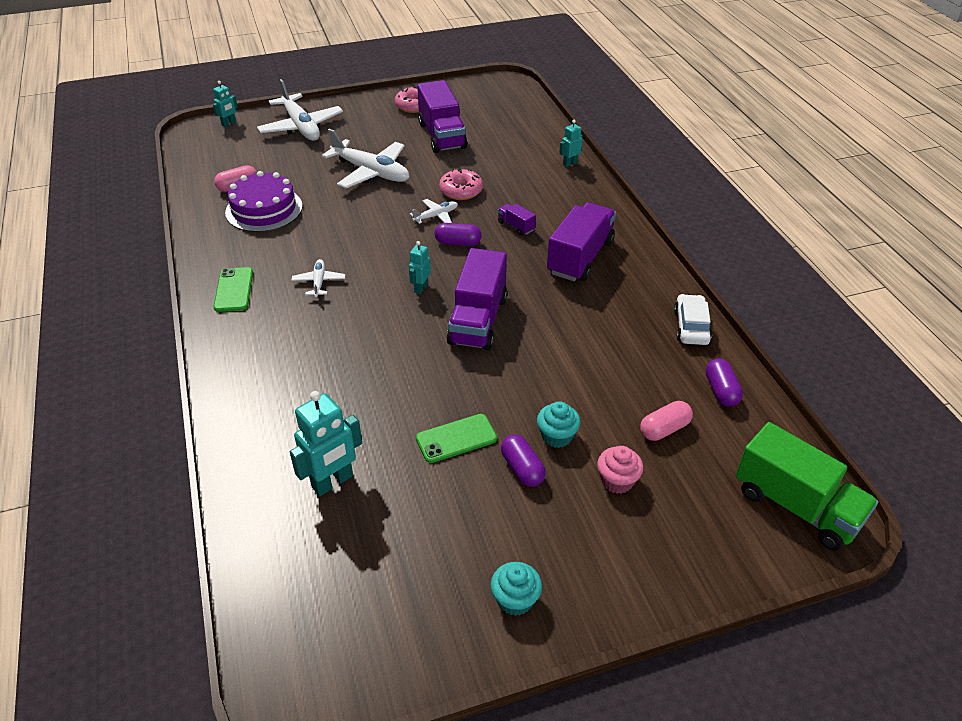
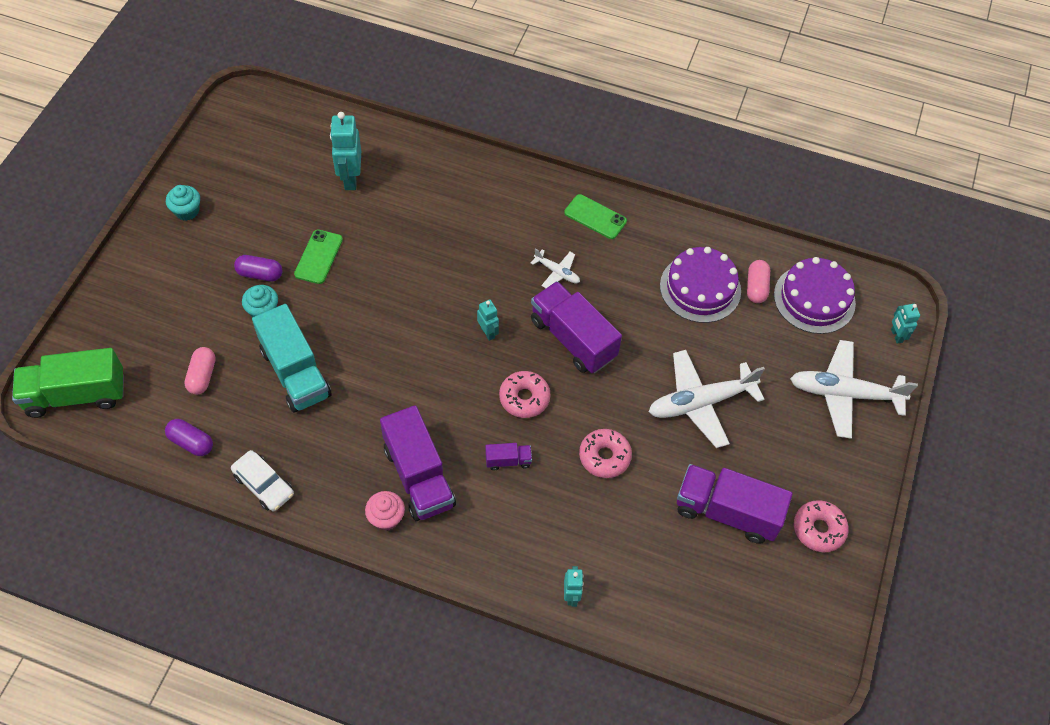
camera: 125 degrees right, 15 degrees up
white plane [410,199,458,224] -> none
purple capsule [435,223,481,246] -> pink donut [499,371,550,418]
purple truck [447,248,507,350] -> purple truck moved to [531,281,622,373]
pink cupcake [597,446,643,494] -> pink cupcake moved to [365,491,405,531]
none -> turquoise truck [252,304,332,413]
none -> purple cake [774,257,856,334]

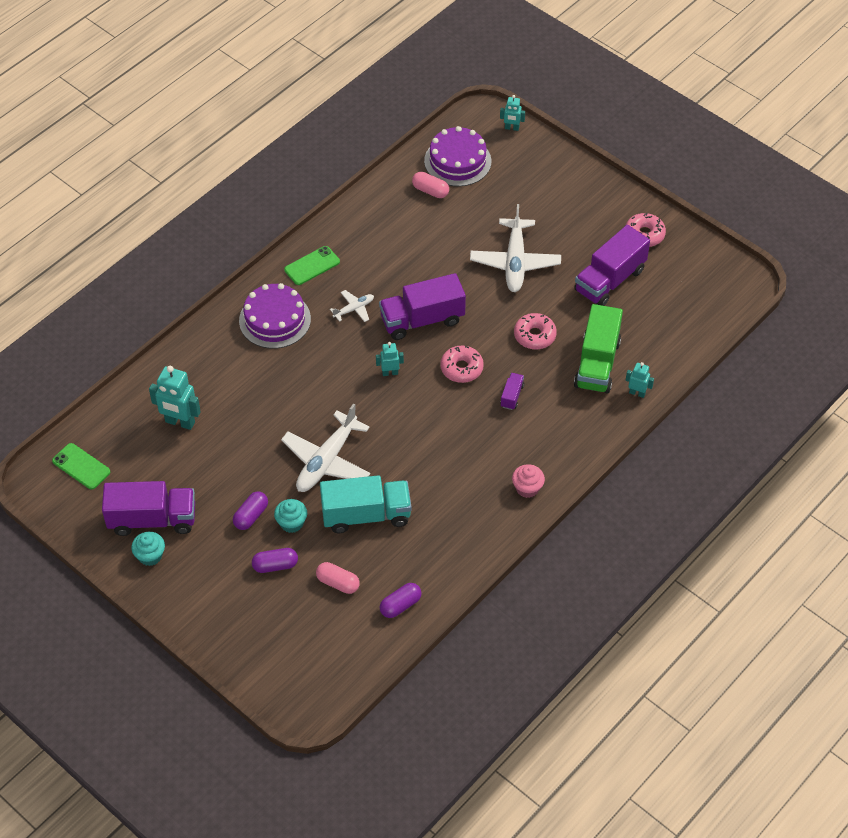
camera: 65 degrees left, 5 degrees down
green truck [12,348,124,418] -> green truck moved to [574,304,623,394]
white car [231,450,294,511] -> none
green phone [294,229,343,284] -> green phone moved to [52,443,110,490]
purple truck [380,405,456,521] -> purple truck moved to [102,481,195,536]
purple cake [660,247,741,323] -> purple cake moved to [239,283,311,349]
white plane [790,340,918,439] -> white plane moved to [281,403,370,492]
none -> purple capsule [252,548,298,573]

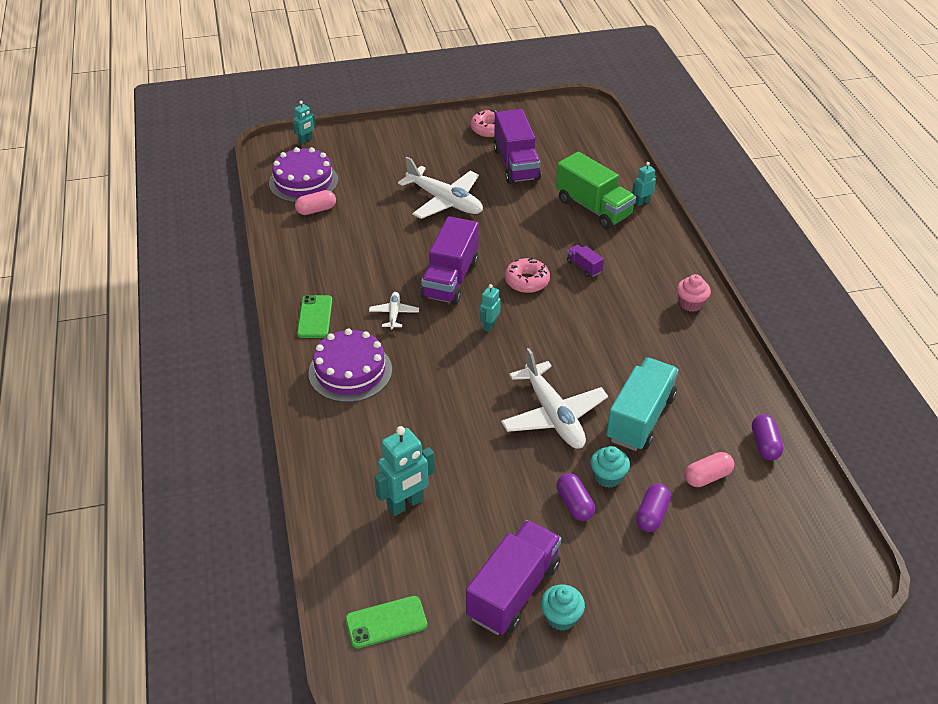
camera: 55 degrees left, 10 degrees down
pink donut [514,313,557,349] -> none

